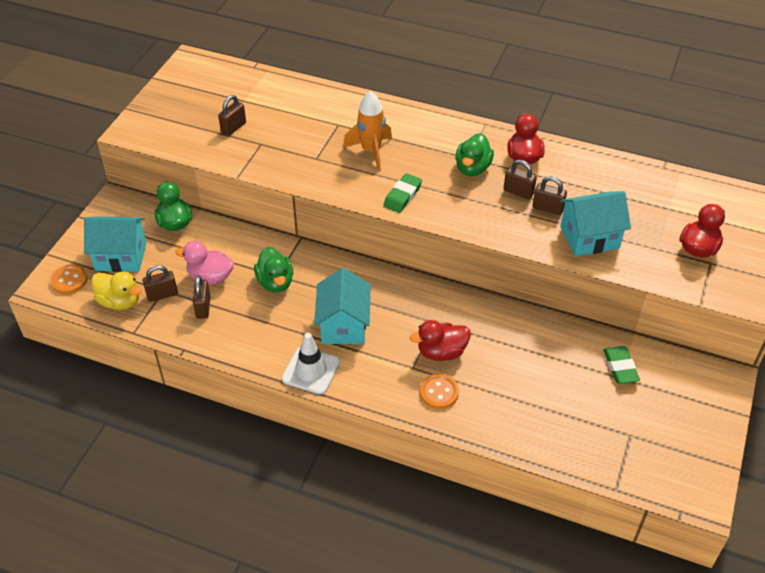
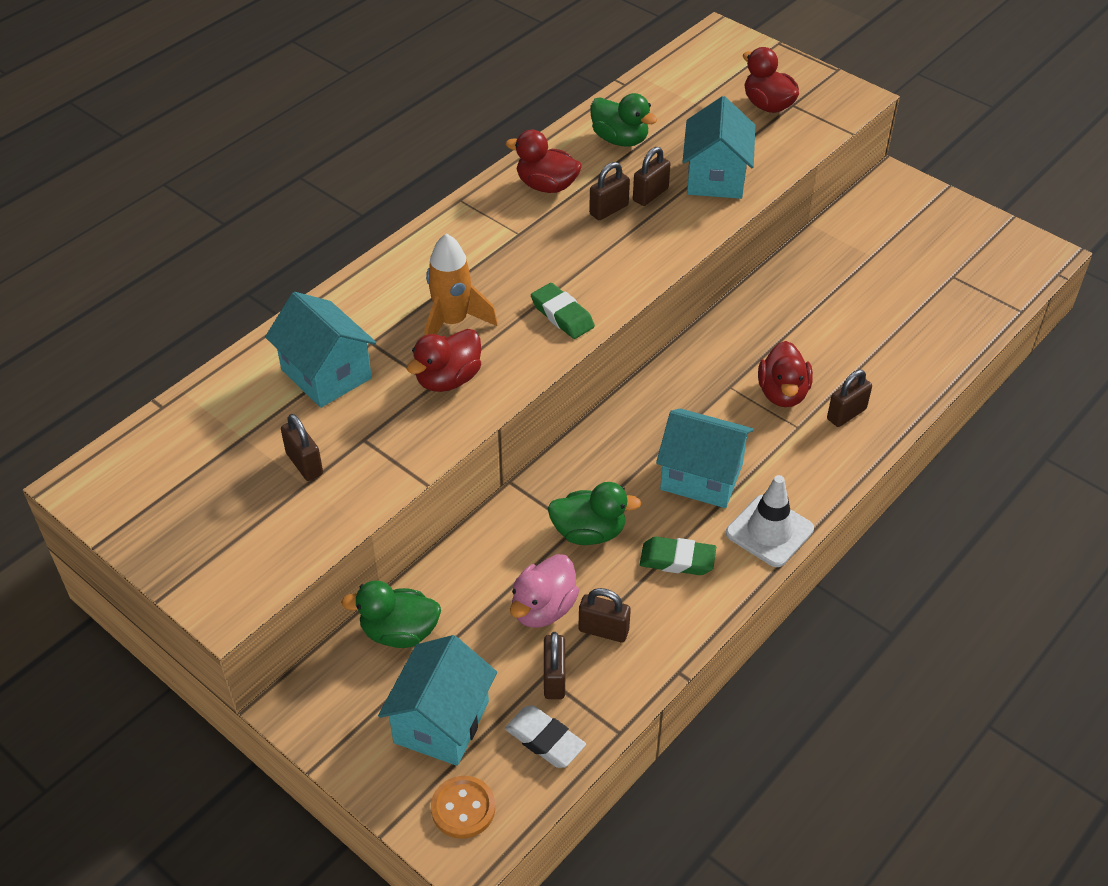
camera: 70 degrees left, 0 degrees up
yellow duck [91,271,142,310] -> white eraser [505,705,586,768]
orange button [420,374,459,409] -> brown padlock [827,370,872,427]
green duck [455,133,494,176] -> green duck moved to [590,93,657,147]
green eraser [603,346,640,384] -> green eraser moved to [640,537,716,575]
none -> turquoise house [265,292,376,408]
none -> red duck [407,329,481,392]

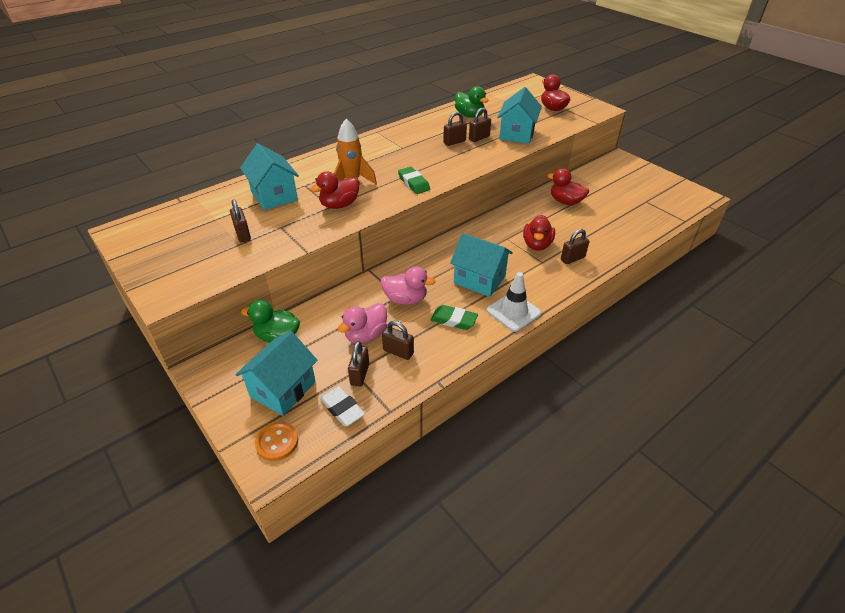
camera: 10 degrees right, 5 degrees down
red duck [505,130,582,193] -> red duck moved to [547,168,589,205]
green duck [547,482,641,545] -> pink duck [381,267,435,305]

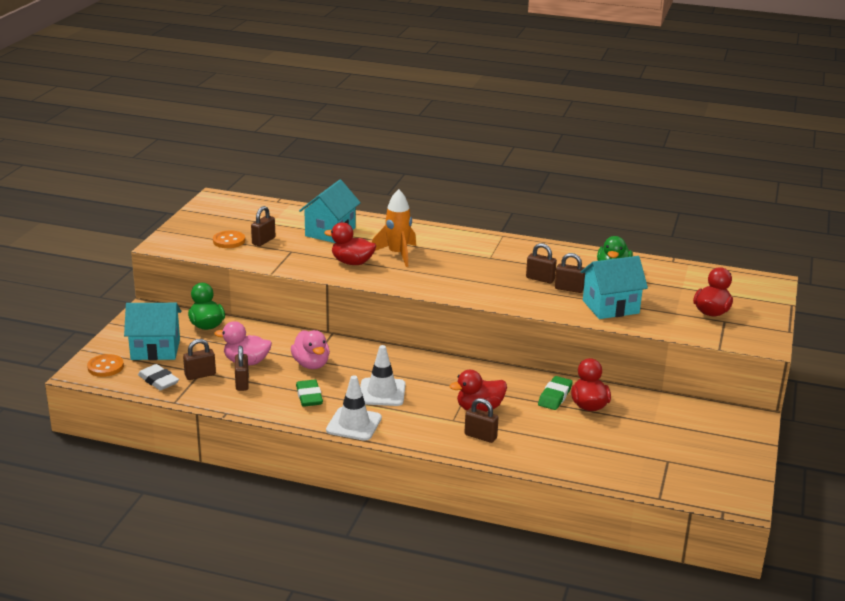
camera: 55 degrees right, 15 degrees down
white eraser [320,387,365,426] -> white eraser turned 60 degrees counterclockwise [138,364,179,390]
green eraser [398,167,430,194] -> green eraser moved to [538,376,573,410]
turquoise house [450,233,513,297] -> white traffic cone [360,345,406,406]
none -> orange button [213,230,245,248]

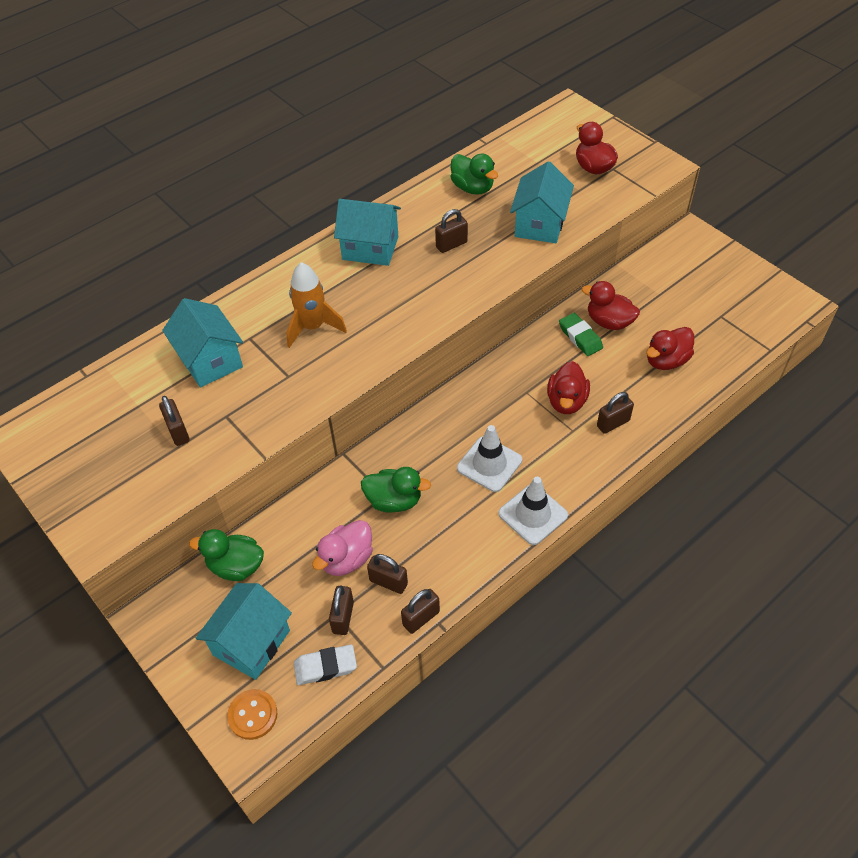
camera: 55 degrees left, 25 degrees up
orange button [213,230,245,248] -> none
pink duck [291,330,330,369] -> green duck [361,467,431,513]
green eraser [296,380,323,407] -> none
red duck [324,222,376,265] -> red duck moved to [646,327,694,370]
brown padlock [555,253,585,293] -> brown padlock moved to [401,589,440,634]
none -> turquoise house [334,199,401,266]

